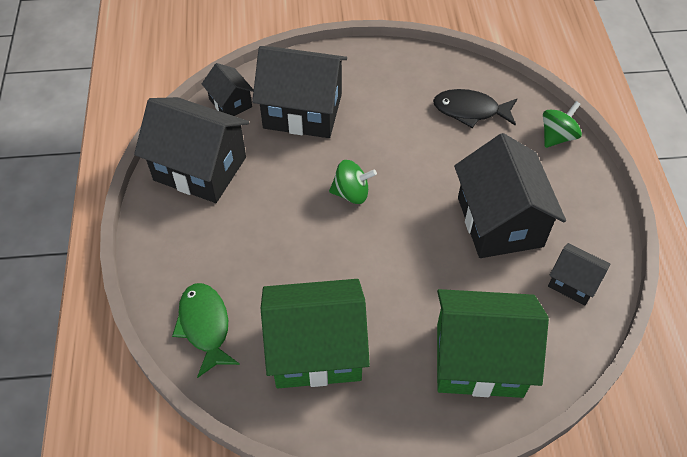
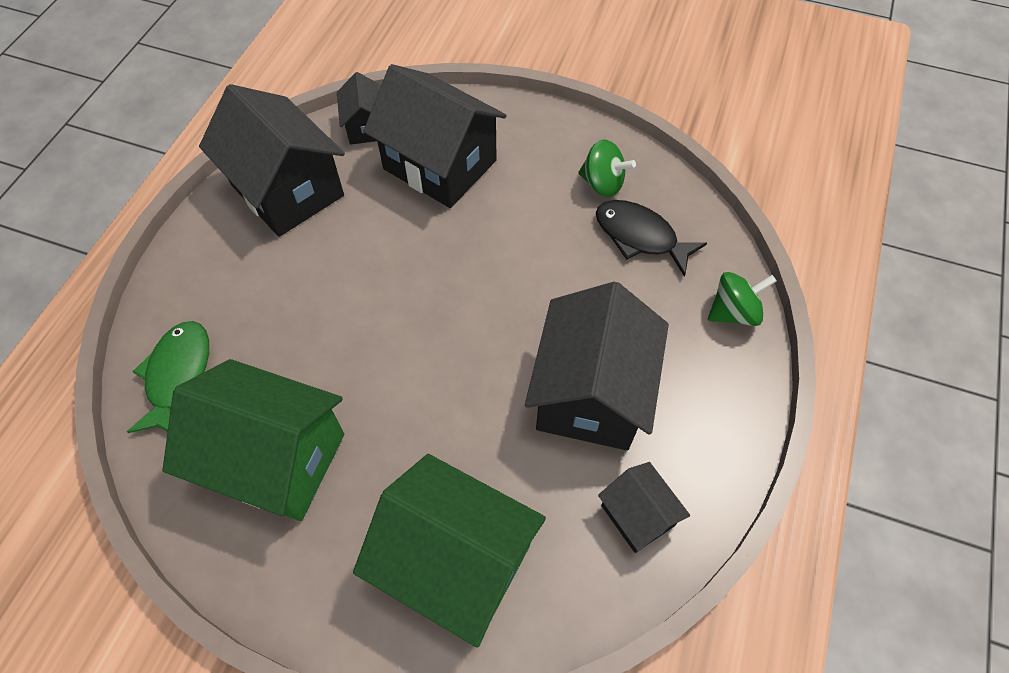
camera: 25 degrees right, 5 degrees up
green spinning top [329,160,377,204] -> green spinning top moved to [578,139,636,197]

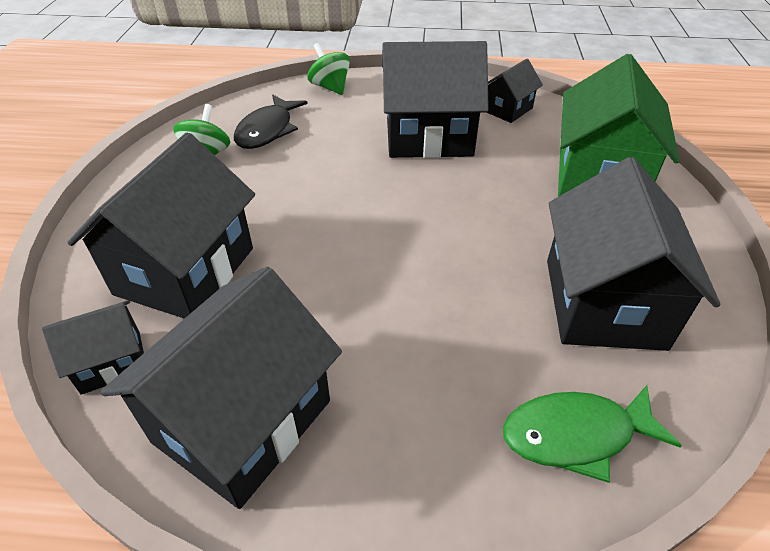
camera: 105 degrees left, 15 degrees down
green house [163,359,344,521] -> black house [547,157,720,351]

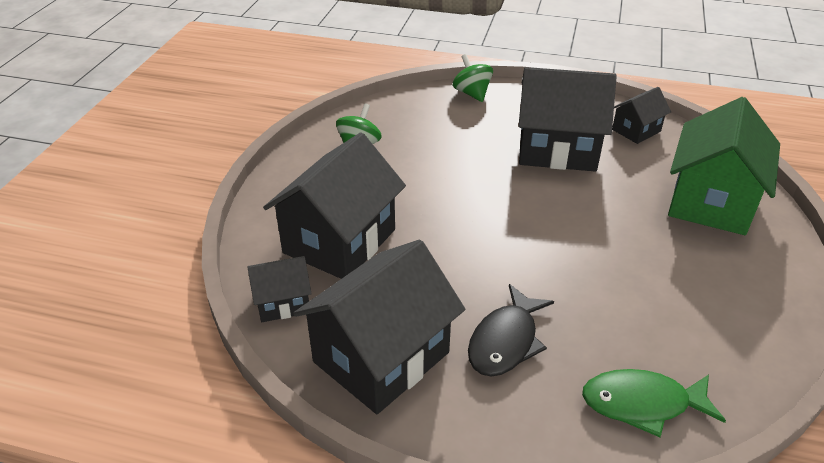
camera: 10 degrees right, 5 degrees down
black fish [234,95,308,149] -> black fish moved to [468,284,554,376]
black house [547,157,720,351] -> none

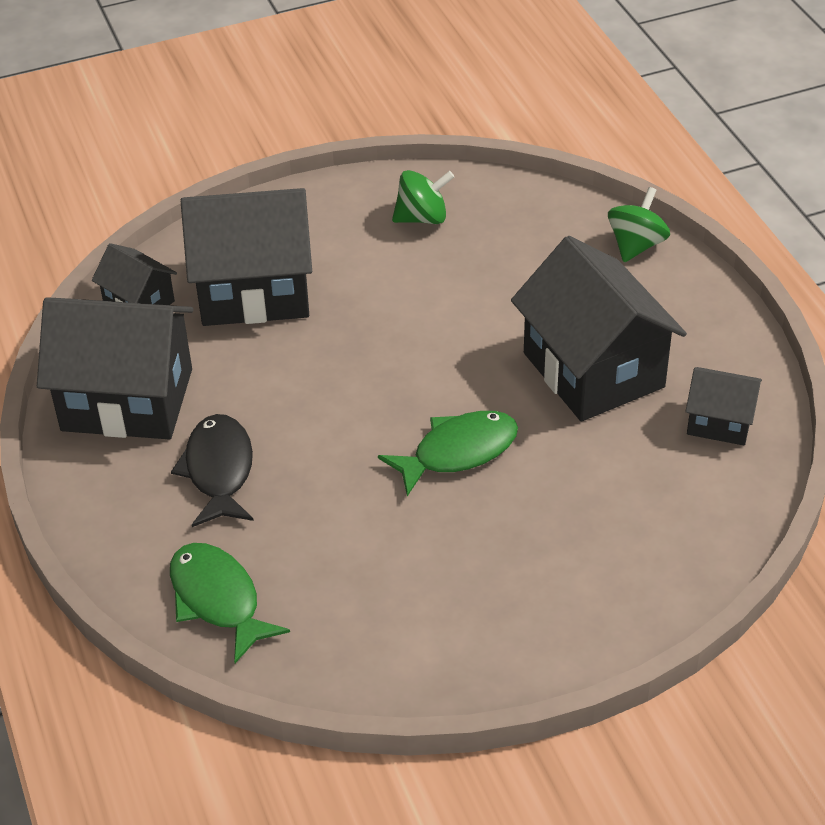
camera: 55 degrees right, 5 degrees up
black fish [468,284,554,376] -> black fish turned 90 degrees clockwise [171,414,254,527]
green house [668,97,780,235] -> none
none -> green fish [378,411,518,496]

